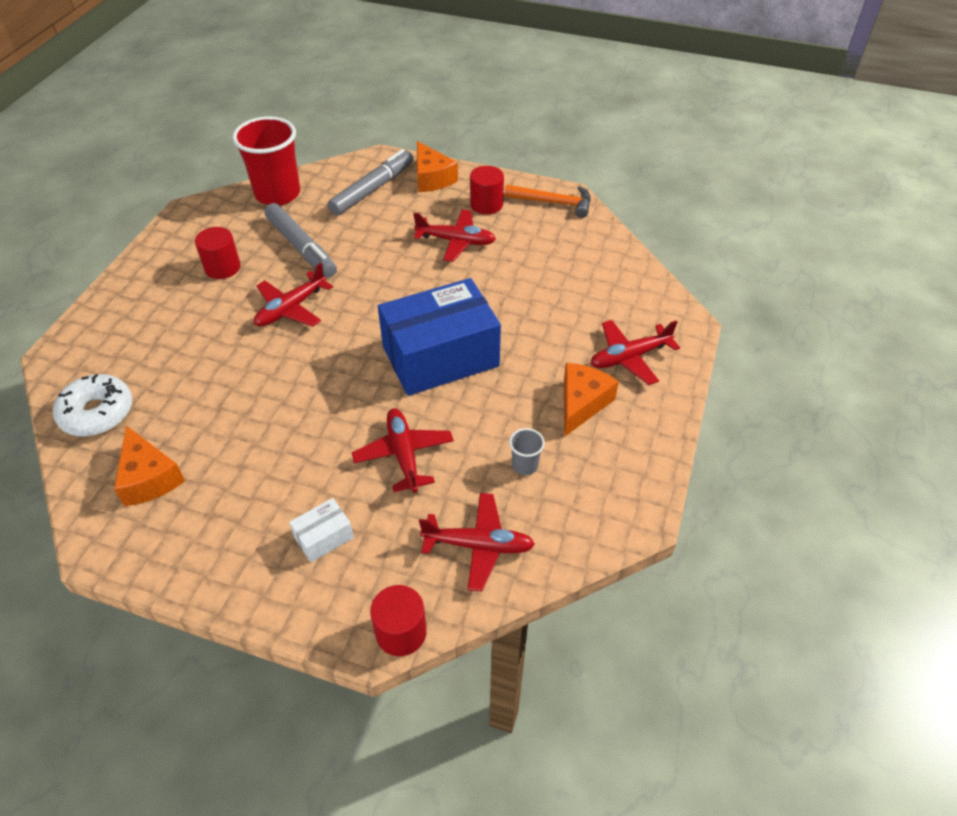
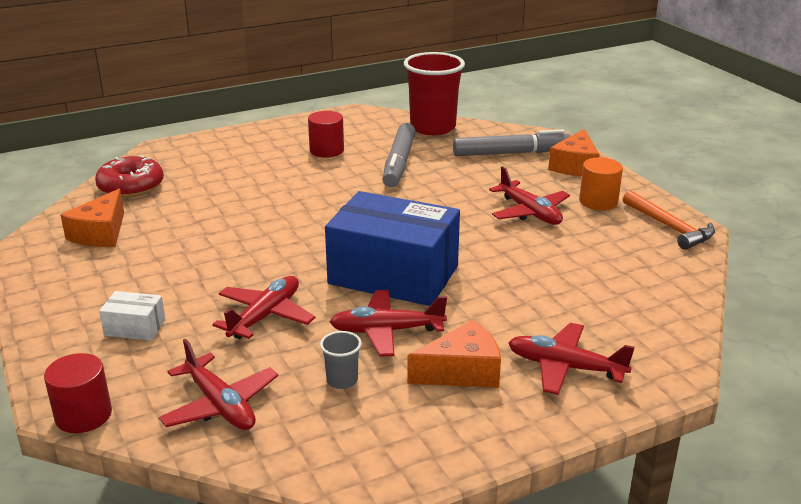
camera: 45 degrees right, 20 degrees down
white donut [53,374,132,437] -> red donut [95,155,164,198]
red plane [254,263,333,327] -> red plane moved to [330,290,447,357]
red cylinder [470,166,504,214] -> orange cylinder [579,157,623,210]

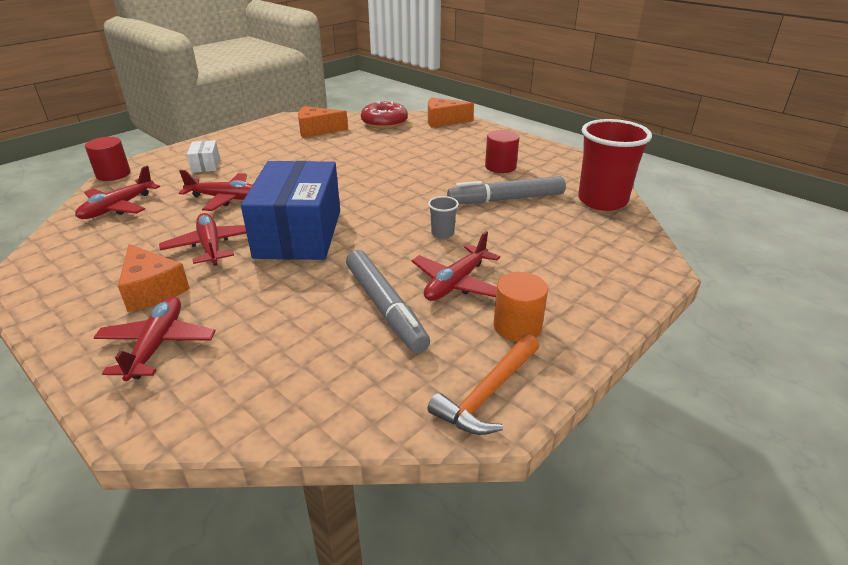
camera: 70 degrees right, 5 degrees up
grey cup [320,331,362,389] -> grey cup moved to [428,196,459,239]
grey marker [453,129,571,156] -> grey marker moved to [346,250,430,353]
orange cheese [548,129,600,176] -> orange cheese moved to [428,97,474,128]

